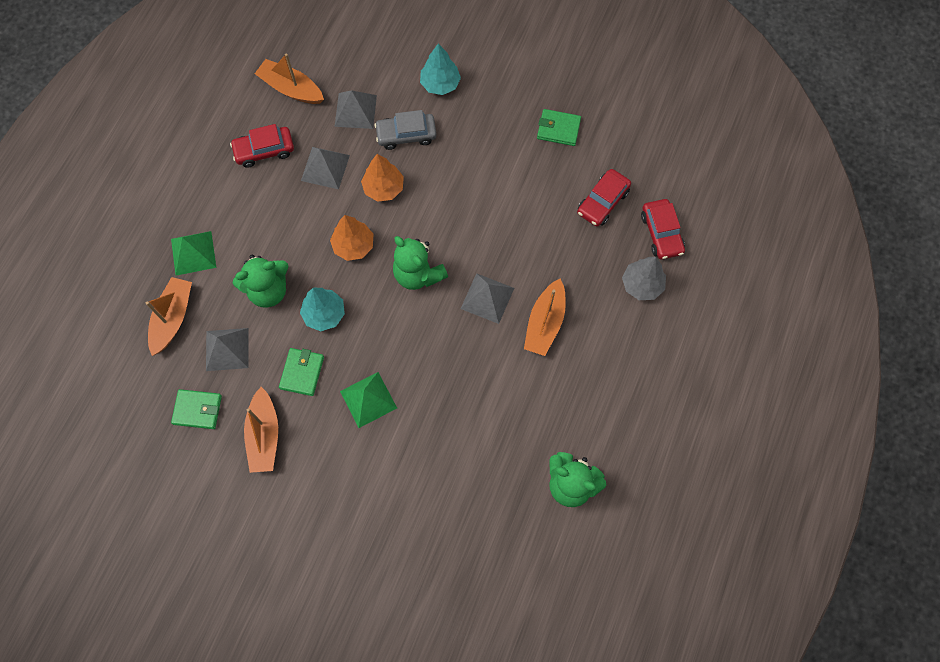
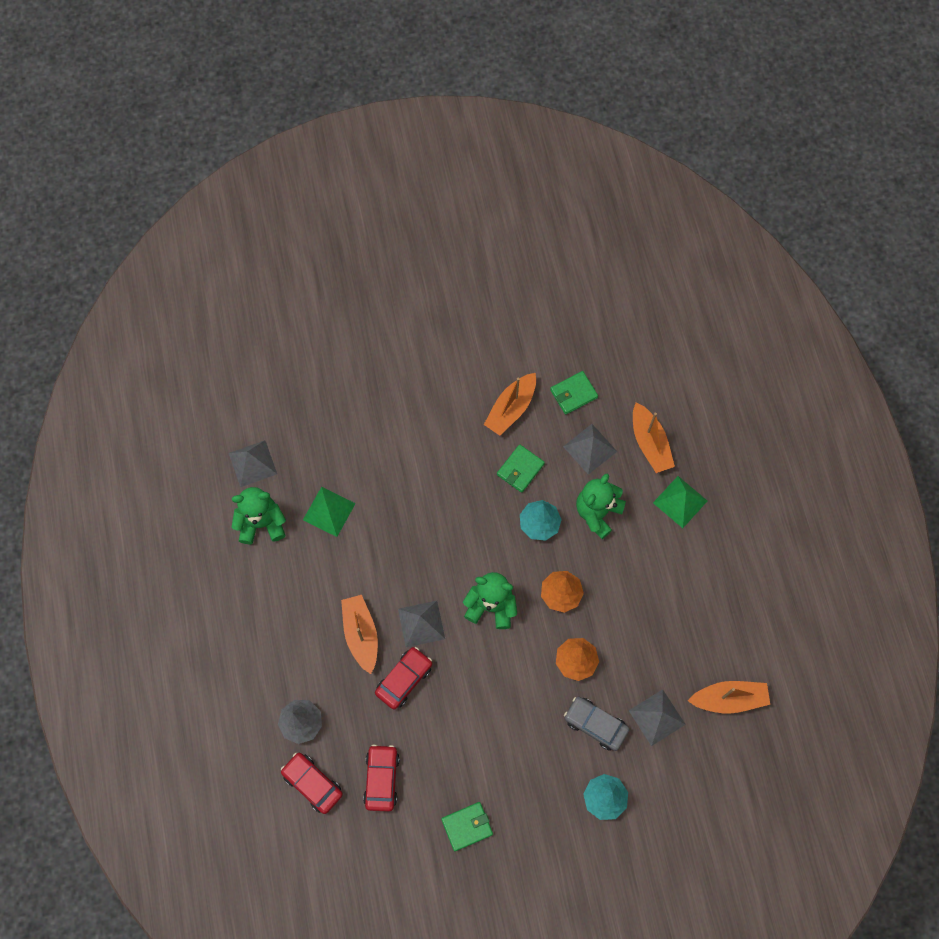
camera: 145 degrees right, 0 degrees up
red car [230,124,294,168] -> red car moved to [375,647,432,710]
orange boat [244,387,278,473] -> orange boat turned 105 degrees counterclockwise [484,373,536,436]
green wallet [279,348,324,396] -> green wallet turned 60 degrees clockwise [497,444,545,493]
grey pyramid [301,147,350,189] -> grey pyramid moved to [229,440,277,487]
green pyramid [340,372,397,428] -> green pyramid moved to [303,487,356,537]
grey car [374,110,437,150] -> grey car turned 105 degrees counterclockwise [564,697,629,751]

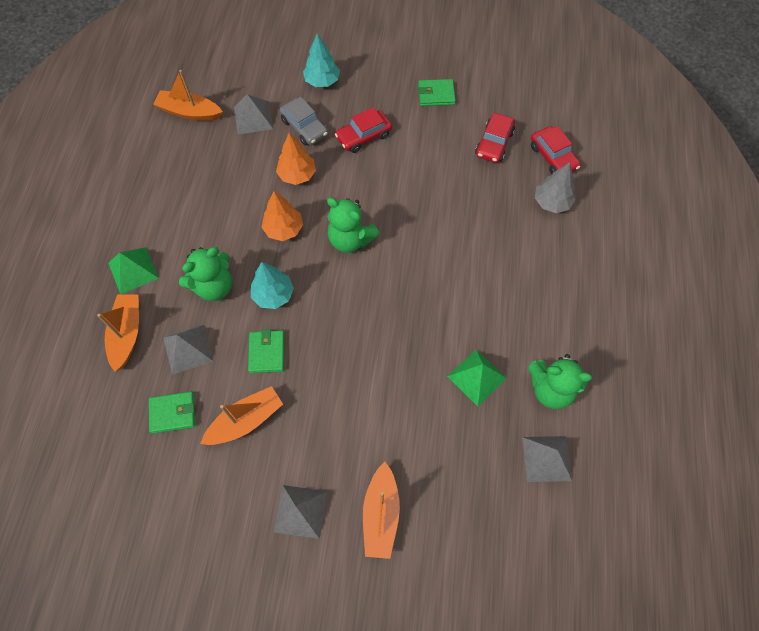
camera: 160 degrees left, 5 degrees down
orange boat [341,595,378,674] -> orange boat moved to [363,462,400,559]
red car [375,647,432,710] -> red car moved to [335,107,392,153]
grey pyramid [398,601,445,648] -> grey pyramid moved to [274,485,327,539]
green wallet [497,444,545,493] -> green wallet turned 60 degrees counterclockwise [248,329,284,373]

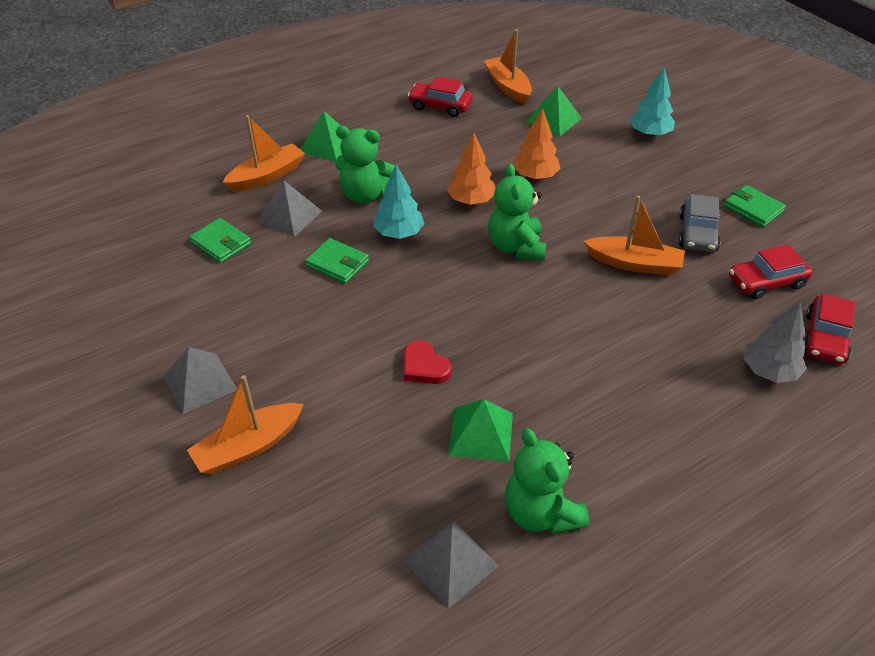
camera: 50 degrees right, 20 degrees down
orange boat [200,386,283,445] -> orange boat moved to [584,196,685,276]
grey pyramid [234,94,273,135] -> green pyramid [526,86,582,136]
green wallet [248,329,284,373] -> green wallet turned 75 degrees clockwise [305,238,369,284]
grey car [280,97,328,146] -> grey car moved to [679,194,721,252]
red car [335,107,392,153] -> red car moved to [408,77,472,117]
none -> red heart [404,340,451,384]

